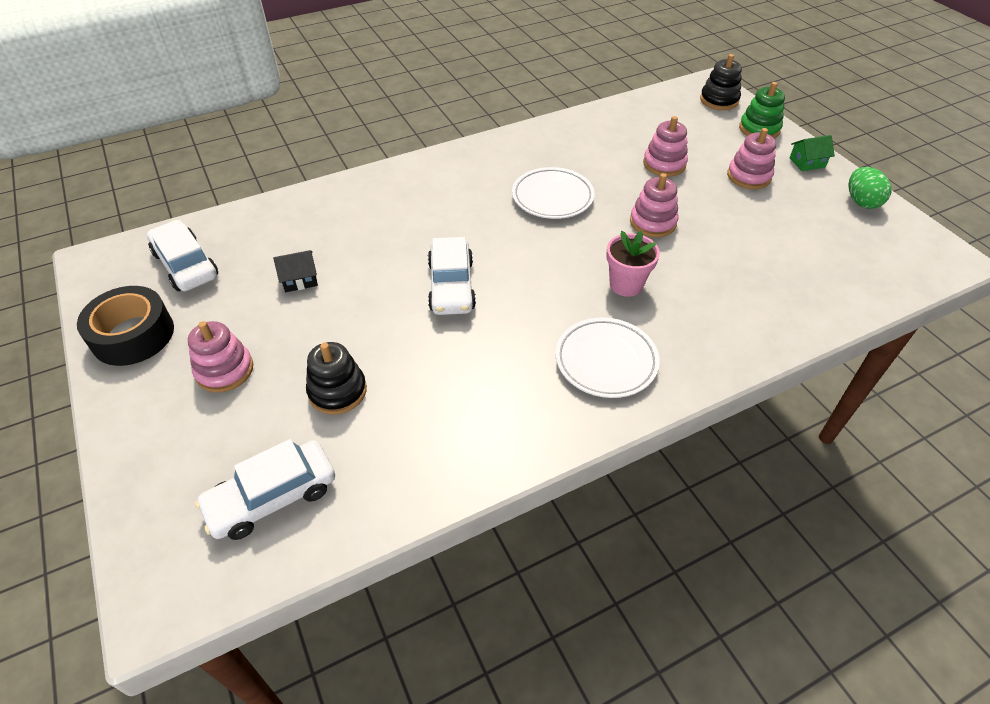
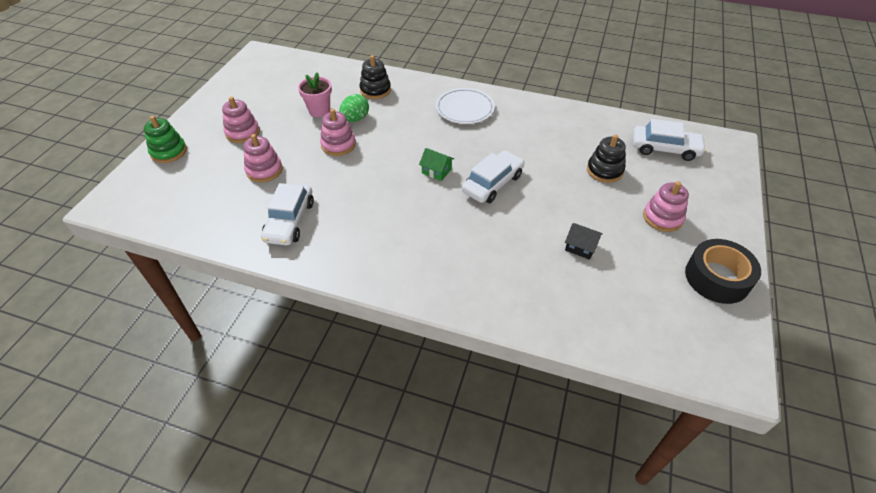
camera: 135 degrees left, 0 degrees up
white car [147,220,218,291] -> white car moved to [261,183,314,245]
white plate [512,167,595,219] -> none
pink flower pot [606,231,660,297] -> pink flower pot moved to [298,72,332,117]
black stacking toy [700,54,742,110] -> black stacking toy moved to [359,55,391,99]
green house [790,135,835,171] -> green house moved to [419,148,454,181]
green egg [848,167,892,209] -> green egg moved to [339,94,369,122]

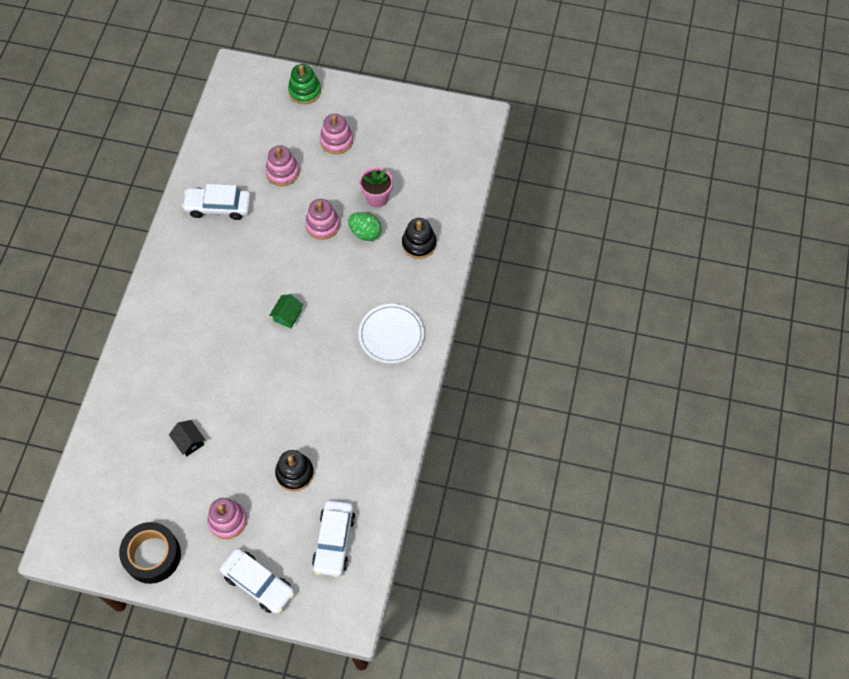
camera: 85 degrees right, 15 degrees up
white car [462,150,524,203] -> white car moved to [220,548,295,614]
black house [565,223,603,260] -> black house turned 60 degrees counterclockwise [169,420,205,456]

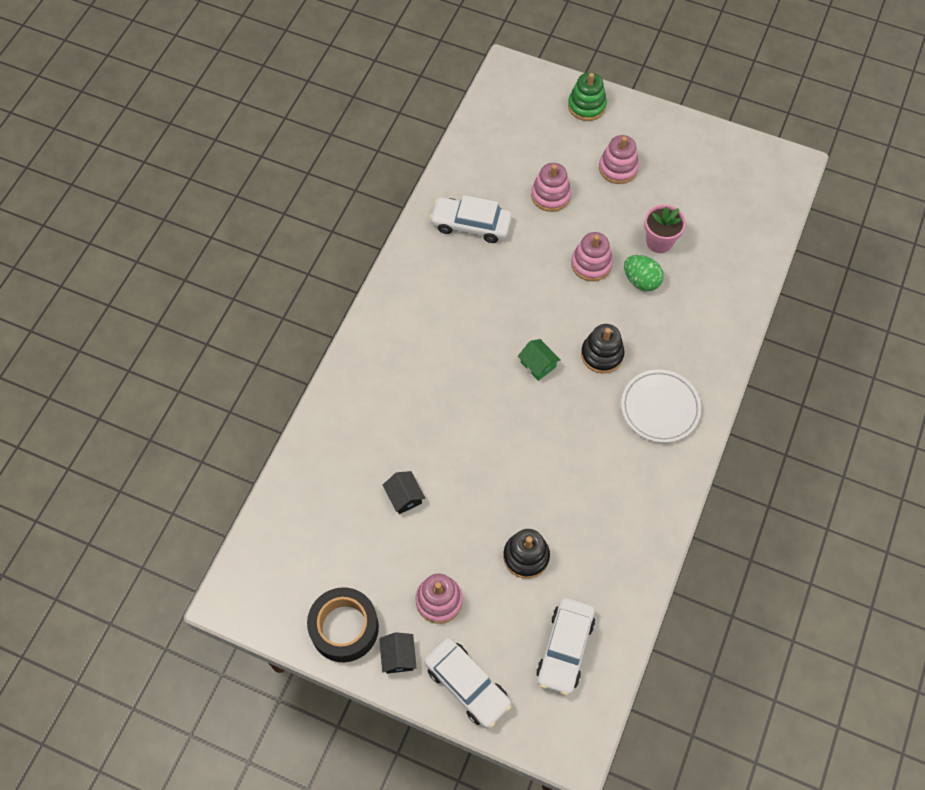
camera: 10 degrees right, 0 degrees up
green house [269,294,303,328] -> green house turned 75 degrees counterclockwise [518,339,560,381]
black stacking toy [402,218,436,259] -> black stacking toy moved to [581,324,625,374]
none -> black house [379,632,417,674]

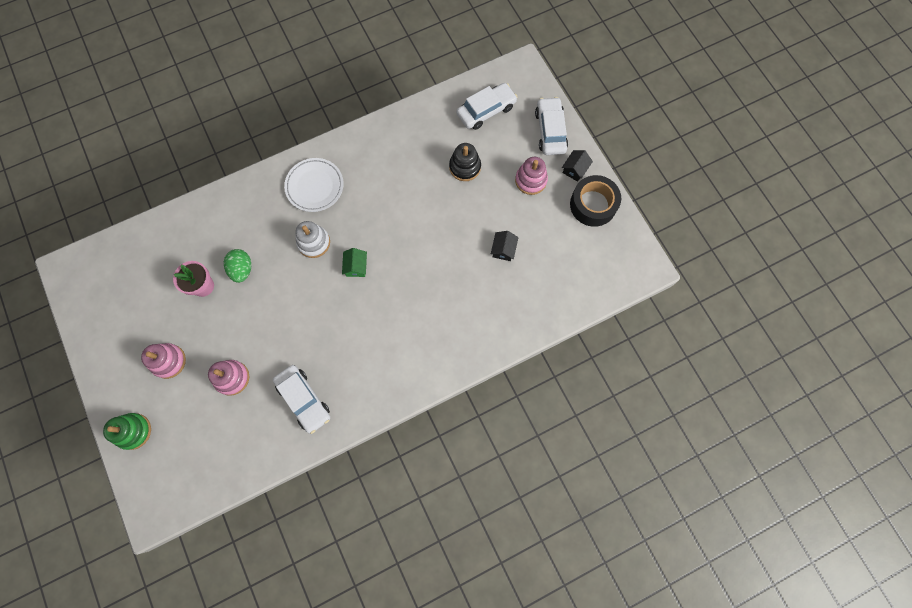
camera: 140 degrees left, 10 degrees up
pink stacking toy [571,232,613,281] -> none
black stacking toy [581,324,625,374] -> white stacking toy [295,221,330,258]

